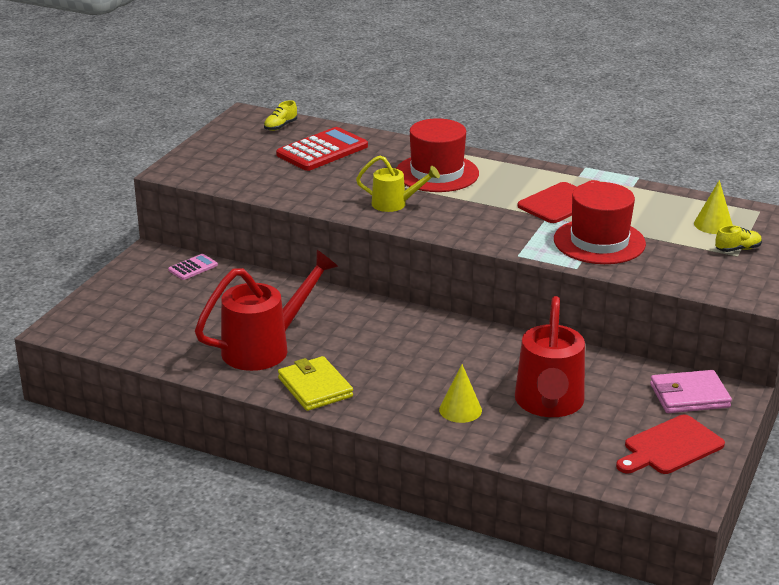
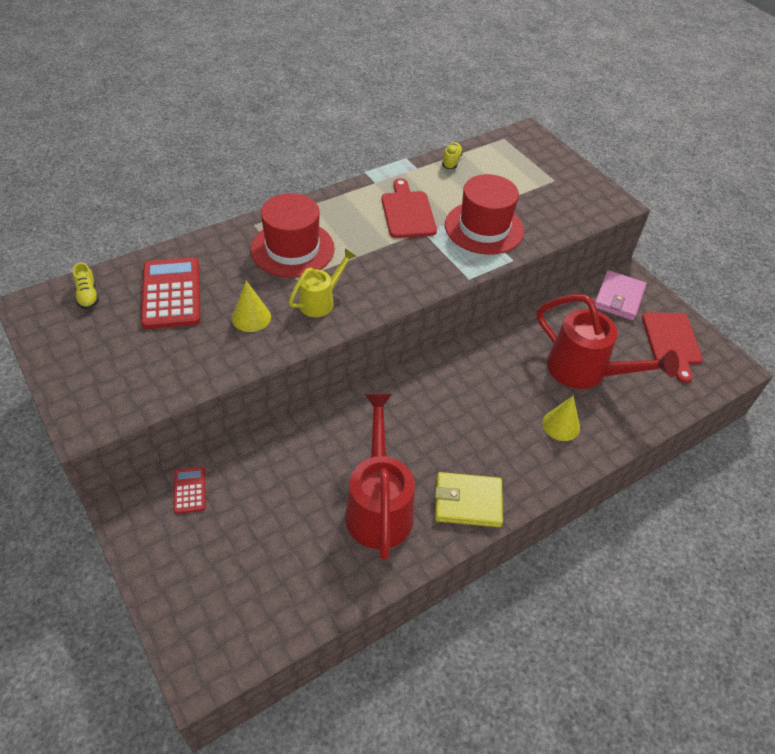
camera: 60 degrees left, 20 degrees up
pink calculator [168,254,218,280] -> red calculator [174,467,205,514]
yellow cone [694,180,733,234] -> yellow cone moved to [232,281,271,332]
yellow shoe [715,226,762,252] -> yellow shoe moved to [442,142,463,169]

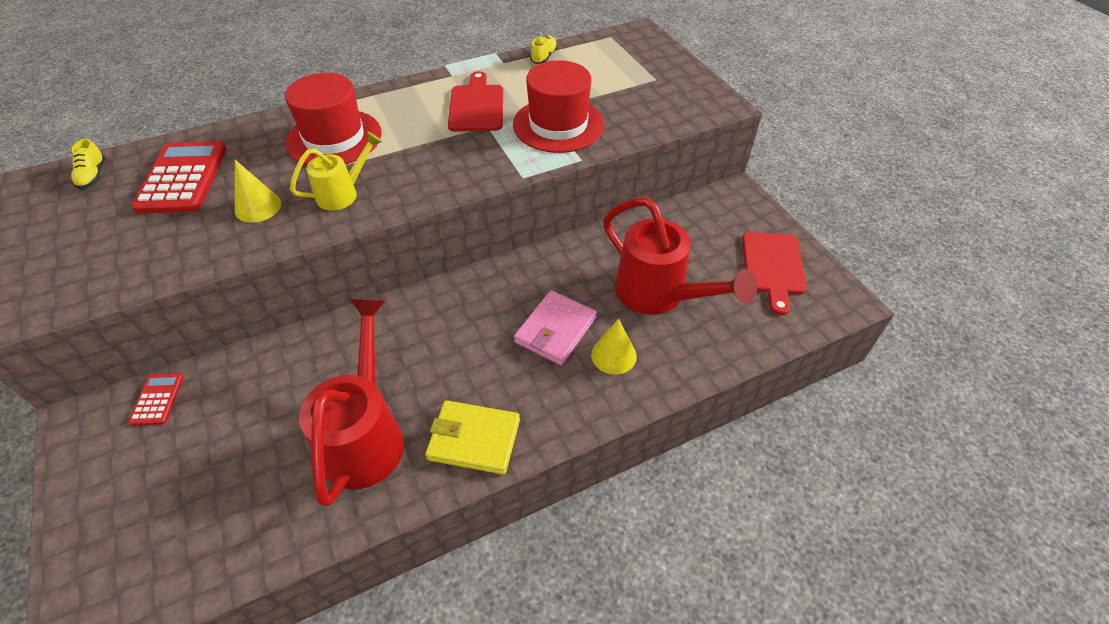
camera: 10 degrees right, 0 degrees up
pink wallet [595,270,646,320] -> pink wallet moved to [514,290,597,365]

